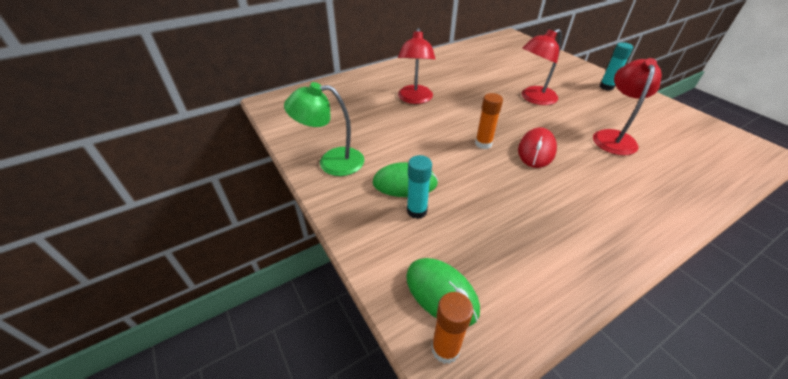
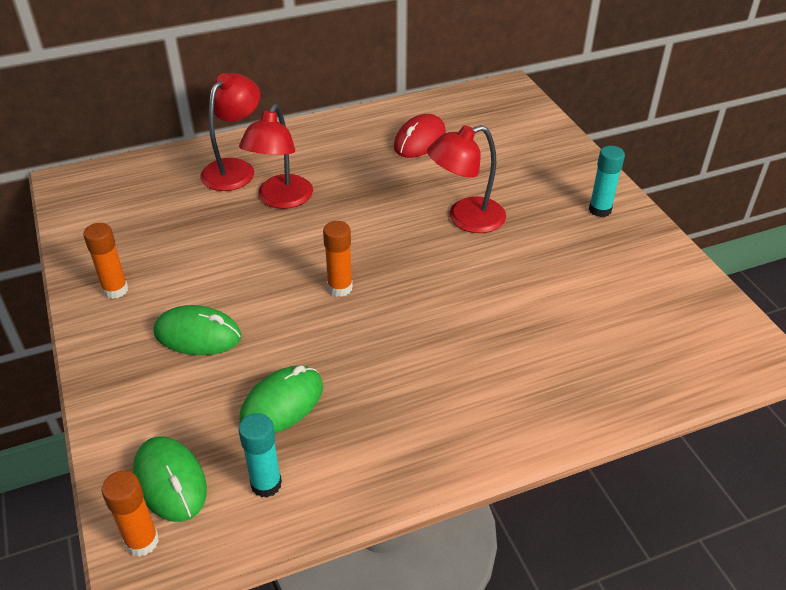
camera: 10 degrees right, 0 degrees up
green lamp [284,82,364,176] -> orange glue stick [83,223,128,299]
turquoise glue stick [407,155,432,219] -> turquoise glue stick moved to [239,413,282,498]
red mouse [518,127,557,168] -> red mouse moved to [394,114,446,158]
red lamp [593,58,662,155] -> red lamp moved to [200,73,260,191]
none -> green mouse [239,365,323,433]

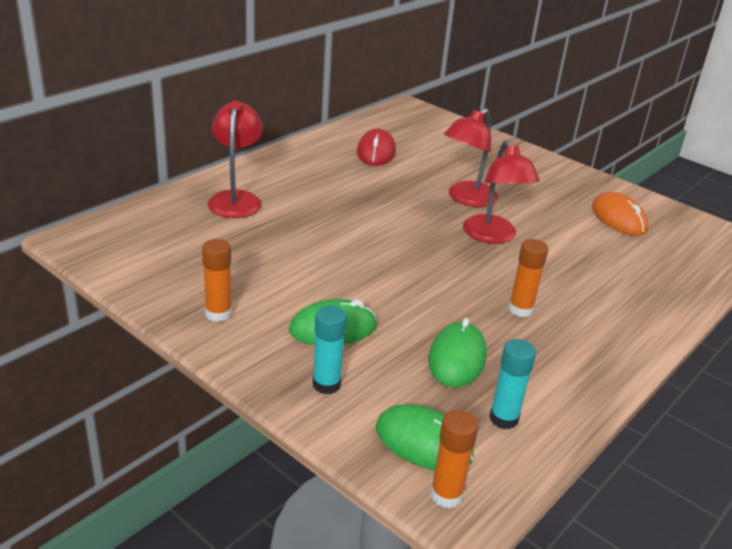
camera: 30 degrees left, 10 degrees down
red lamp [239,104,313,209] -> red lamp moved to [463,140,540,244]
orange glue stick [323,221,353,297] -> orange glue stick moved to [508,239,548,317]
turquoise glue stick [589,146,625,217] -> turquoise glue stick moved to [312,305,347,394]
none -> orange mouse [592,192,648,236]

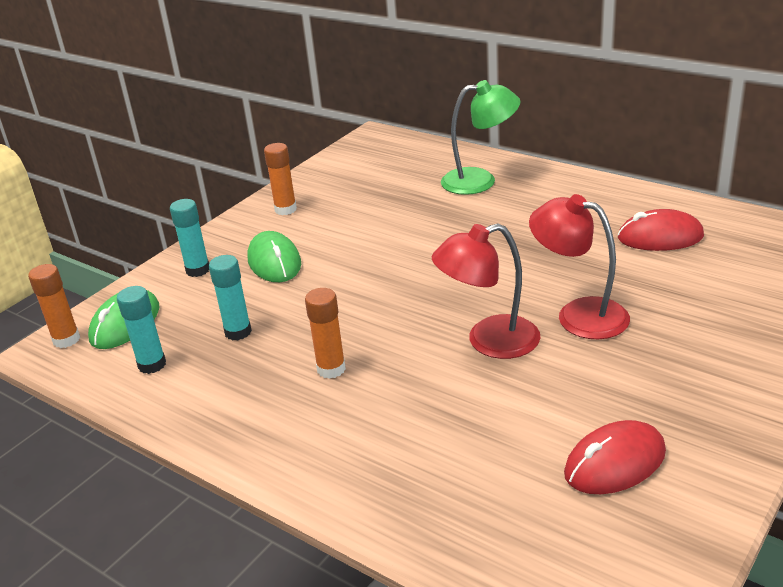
camera: 90 degrees right, 0 degrees up
red lamp [208,101,263,218] -> green lamp [441,80,521,195]
green mouse [428,318,487,387] -> turquoise glue stick [209,255,252,341]
orange mouse [592,192,648,236] -> red mouse [564,420,666,494]

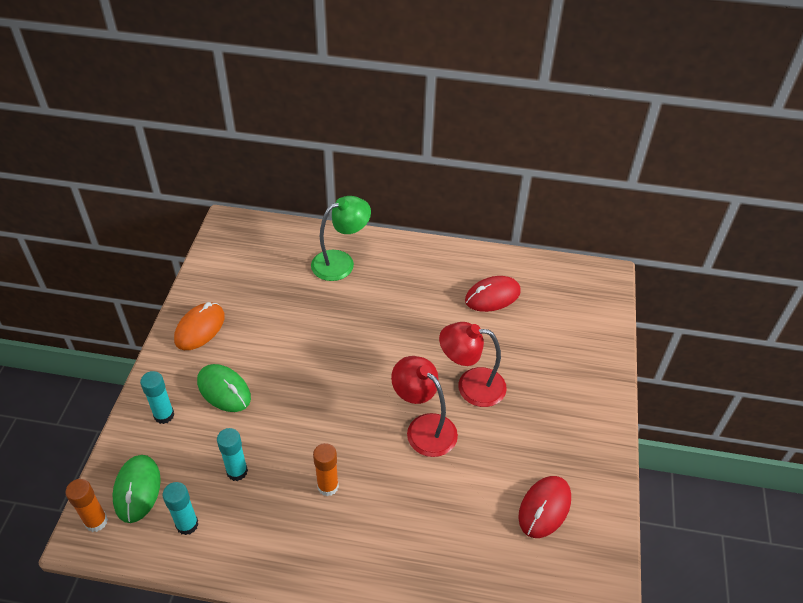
camera: 30 degrees left, 15 degrees up
orange glue stick [264,143,297,215] -> orange mouse [174,302,225,350]
red lamp [432,223,540,359] -> red lamp turned 90 degrees clockwise [391,356,458,457]

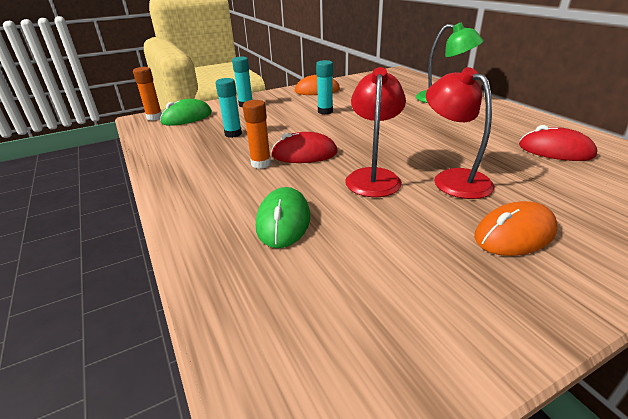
camera: 55 degrees right, 15 degrees down
turquoise glue stick [163,482,199,535] -> turquoise glue stick moved to [316,60,333,114]
green mouse [197,364,251,412] -> green mouse moved to [256,187,310,248]
red mouse [518,476,571,538] -> red mouse moved to [271,132,338,163]
none -> orange mouse [474,201,558,256]

